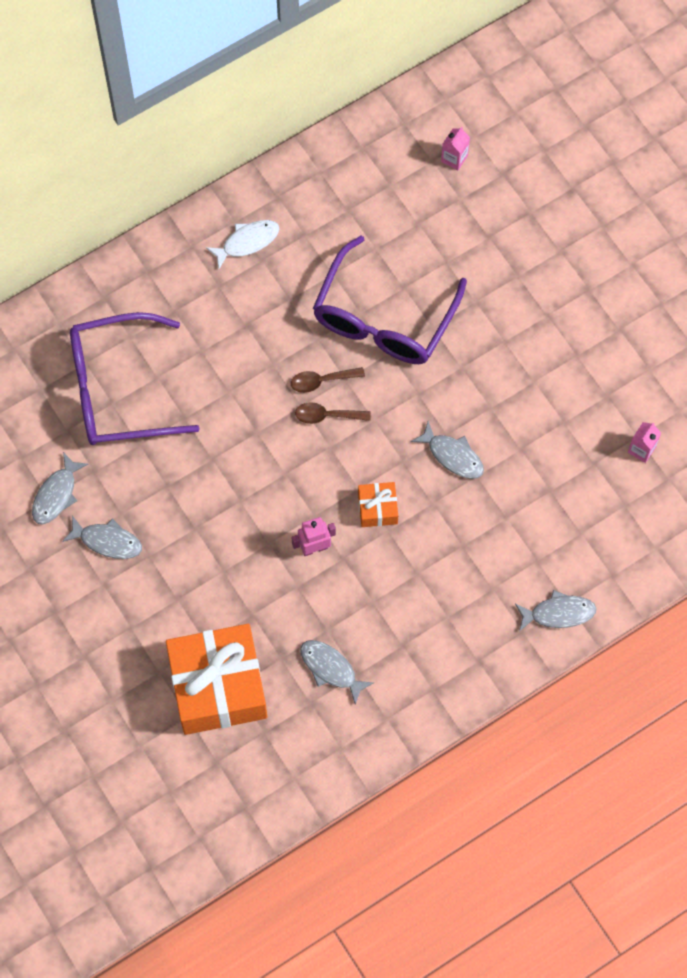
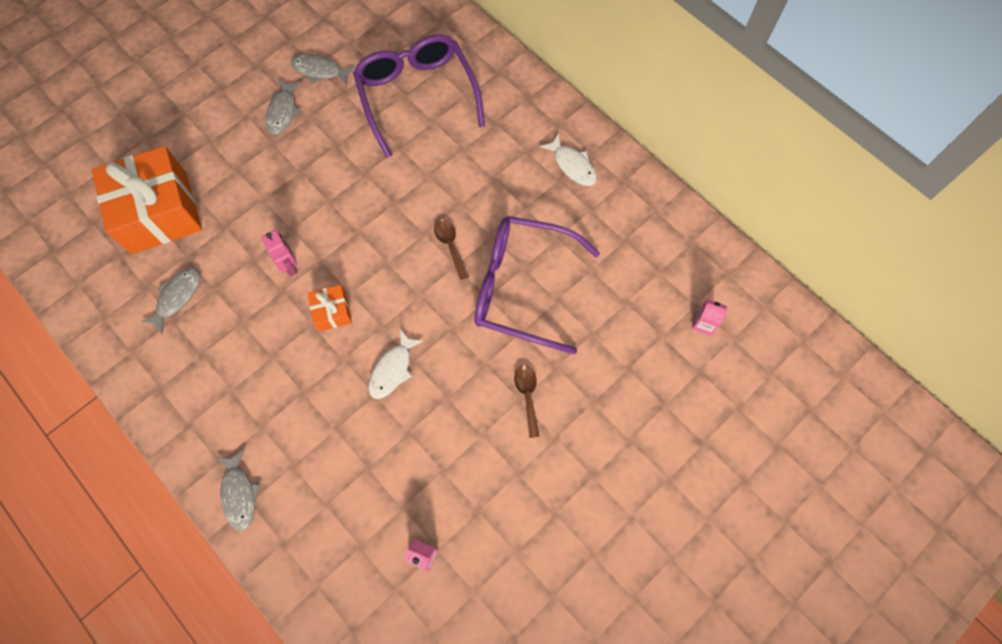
camera: 80 degrees right, 0 degrees up
brown spoon [295,402,371,424] -> brown spoon moved to [514,365,540,438]
grey fish [411,421,484,479] -> white fish [368,329,423,399]

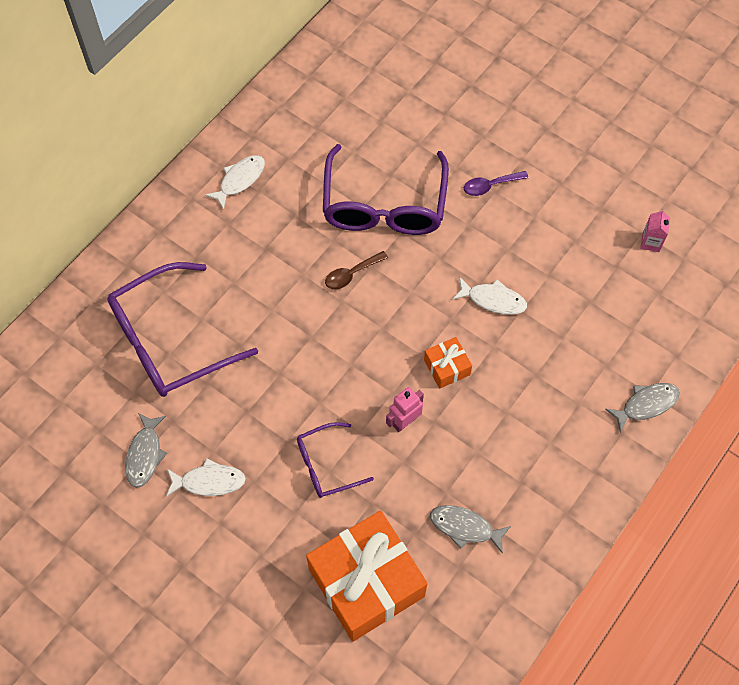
camera: 100 degrees left, 5 degrees down
grey fish [265,80,301,135] -> white fish [166,458,246,497]
brown spoon [514,365,540,438] -> purple spoon [464,171,529,196]
pink carton [692,299,728,336] -> none
none -> purple glasses [297,422,374,498]

